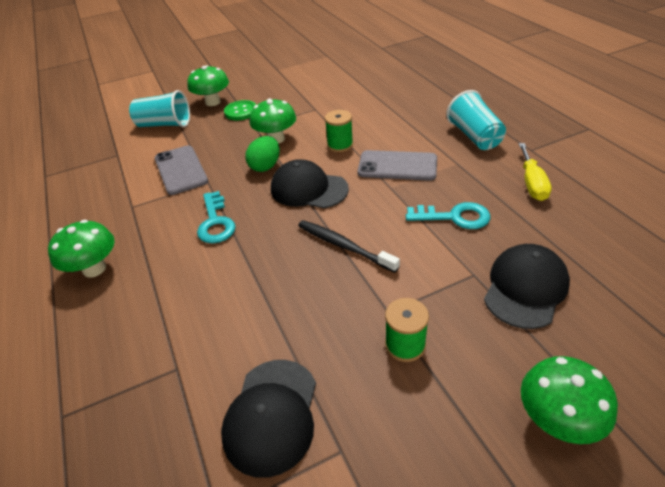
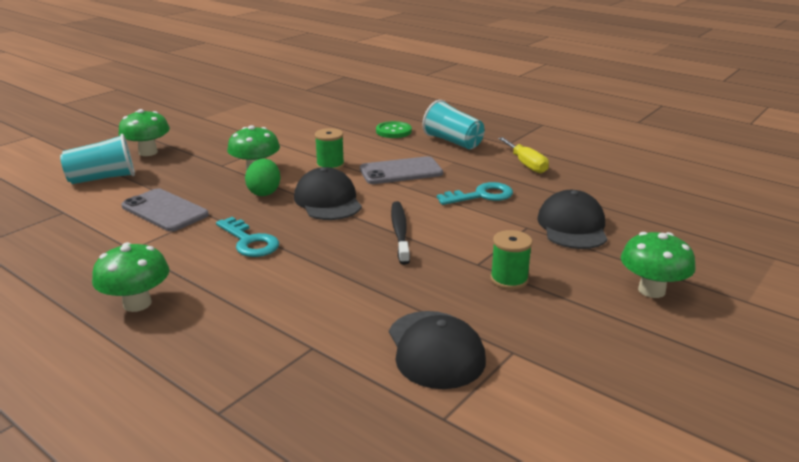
camera: 30 degrees left, 15 degrees down
green button [224,100,256,120] -> green button moved to [376,121,412,138]
black cap [271,159,349,208] -> black cap turned 75 degrees clockwise [294,167,362,220]
black toothbrush [298,220,400,273] -> black toothbrush turned 75 degrees clockwise [391,201,410,265]

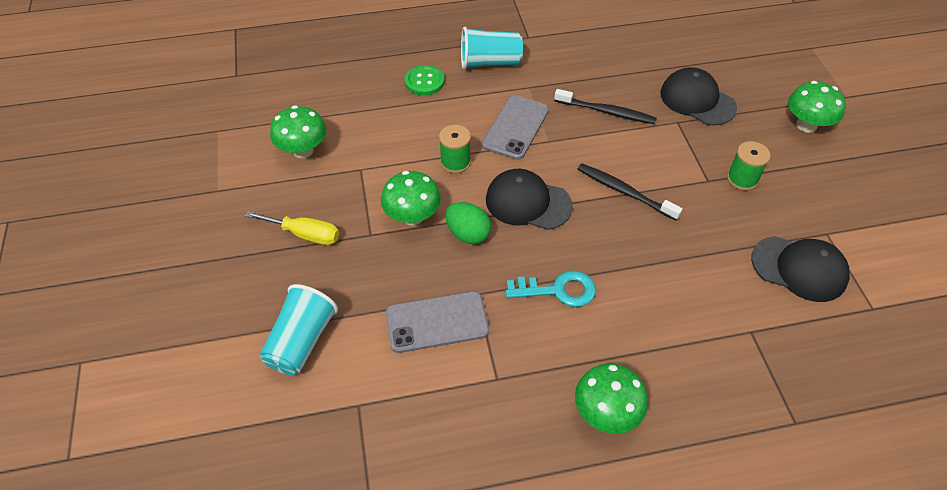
camera: 50 degrees left, 25 degrees up
green mushroom [118,109,170,156] -> green mushroom moved to [270,105,327,158]
turquoise key [437,182,513,205] -> black toothbrush [554,89,657,124]
yellow screwdriver [498,137,549,174] -> yellow screwdriver moved to [245,211,339,245]

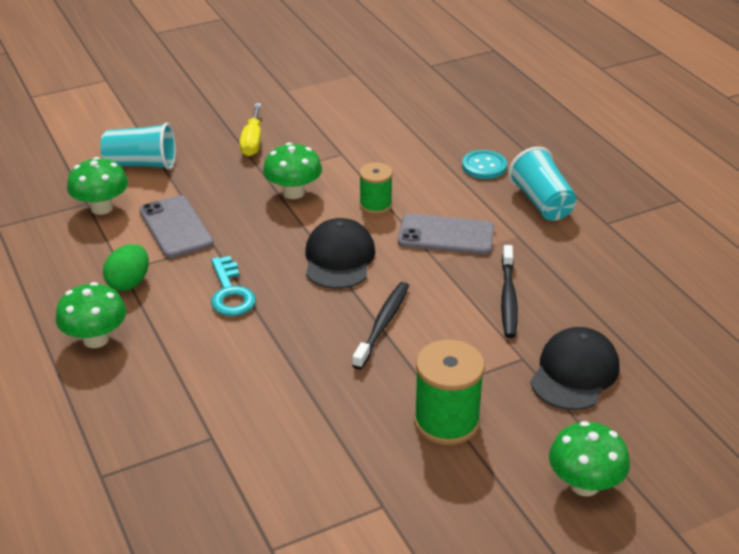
camera: 75 degrees right, 15 degrees down
green mushroom [270,105,327,158] -> green mushroom moved to [67,157,128,215]
green button [405,65,445,96] -> turquoise button [462,150,507,179]
green egg [445,202,491,244] -> green egg moved to [103,244,149,291]
green spool [727,141,771,191] -> green spool [414,340,485,445], size x1.60
black cap [751,236,850,302] -> none

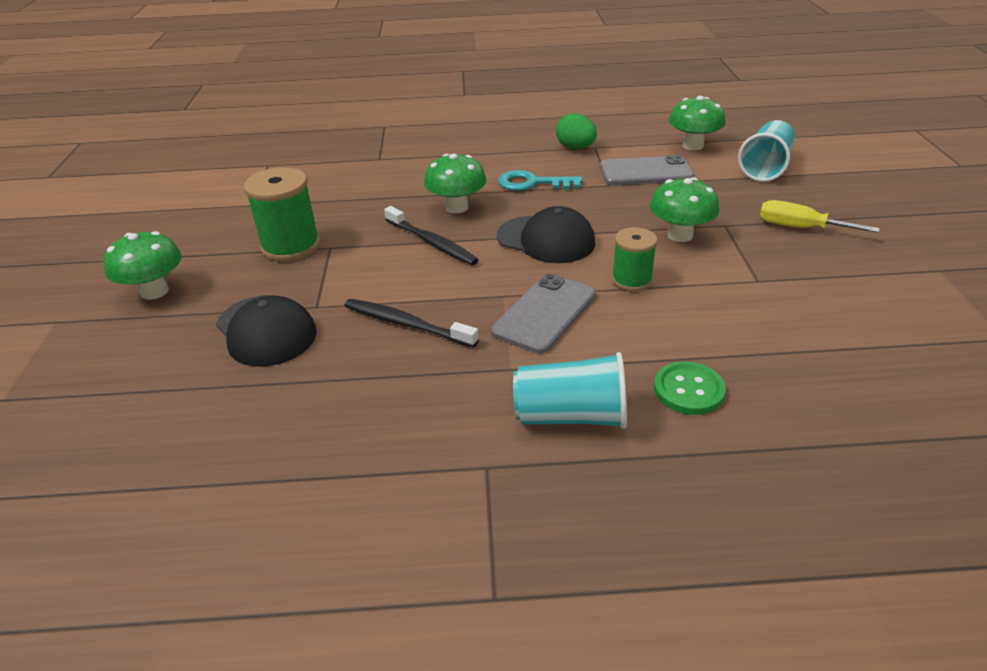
camera: 115 degrees right, 0 degrees up
green mushroom [56,282,126,348] -> green mushroom moved to [424,154,486,214]
turquoise button [462,150,507,179] -> green button [654,362,726,415]

